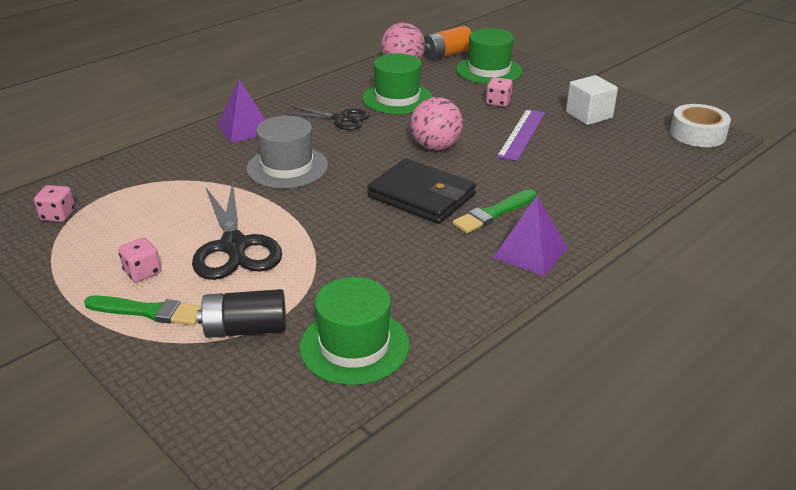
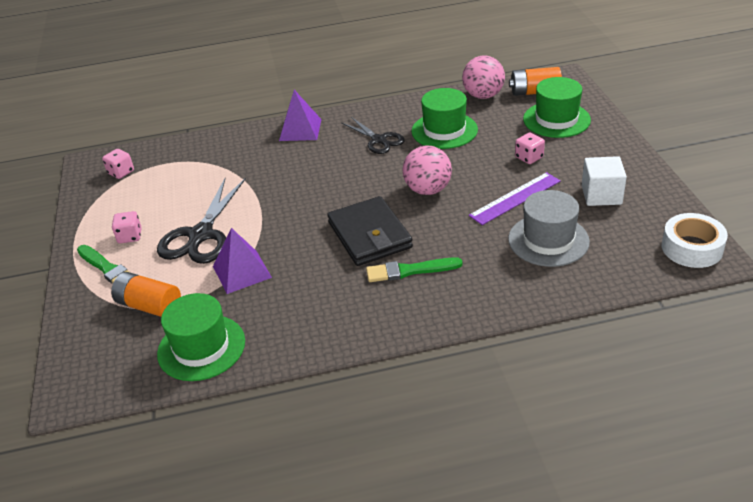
camera: 35 degrees right, 5 degrees up
black battery [197,289,286,338] -> orange battery [111,272,181,317]
grey hat [246,115,328,188] -> grey hat moved to [508,190,590,267]
purple pyramid [493,196,567,276] -> purple pyramid moved to [213,228,272,294]

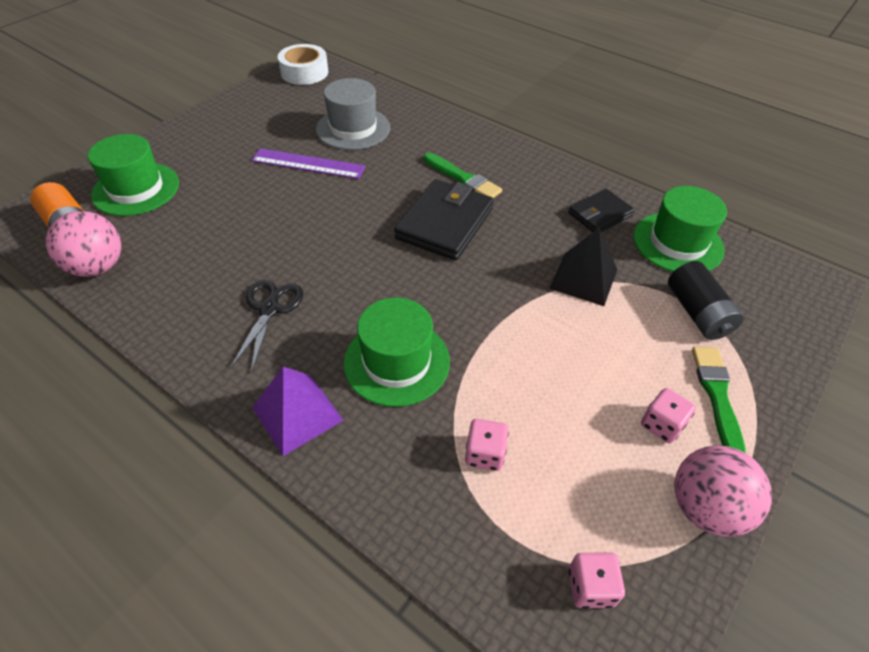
camera: 135 degrees left, 10 degrees up
orange battery [111,272,181,317] -> black battery [668,261,744,340]
black scissors [157,178,246,264] -> none
purple pyramid [213,228,272,294] -> black pyramid [549,228,617,306]
pink ball [402,146,452,195] -> pink ball moved to [674,445,772,537]
green hat [412,88,478,149] -> green hat moved to [343,297,450,407]
pink dice [515,132,545,164] -> pink dice moved to [465,419,509,471]
white cube [582,156,627,206] -> none
none -> black wallet [568,189,635,232]

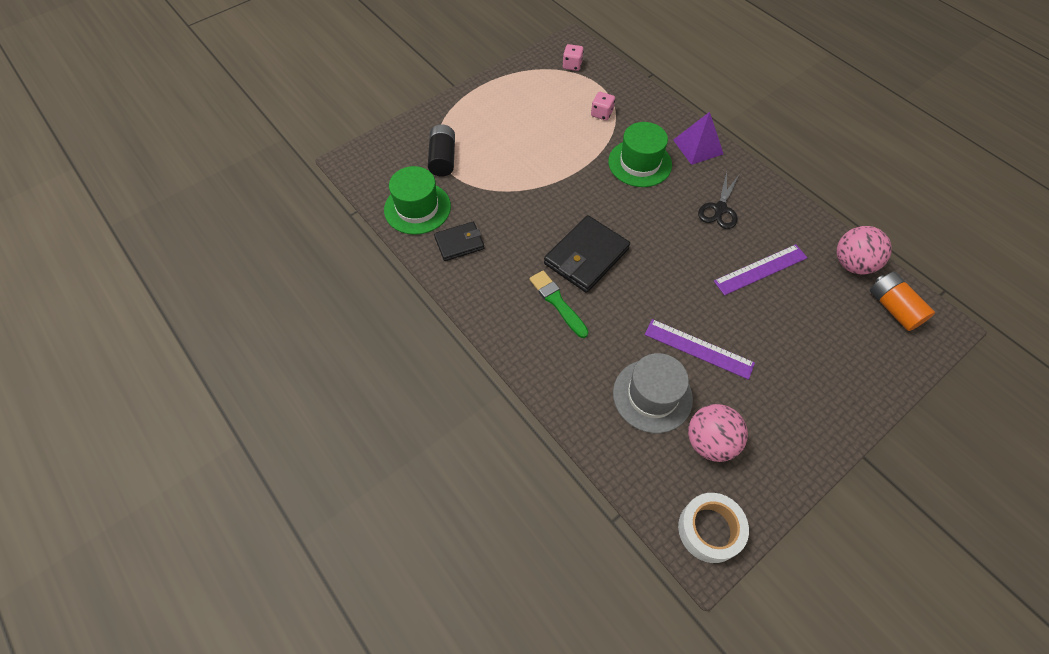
camera: 165 degrees left, 10 degrees up
green hat [88,134,179,216] -> none
black pyramid [549,228,617,306] -> none
pink dice [641,388,696,443] -> none
pink ball [674,445,772,537] -> pink ball moved to [688,404,748,462]
green brush [692,347,746,453] -> none
none -> purple ruler [714,244,808,295]

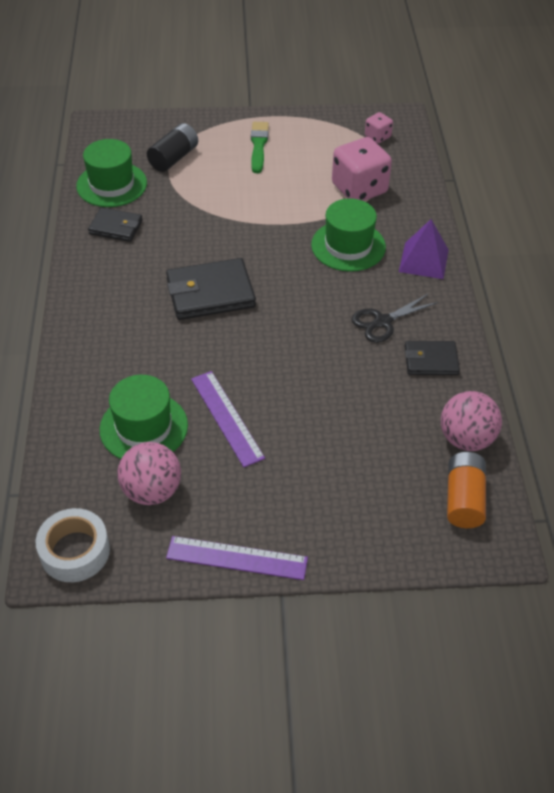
camera: 35 degrees right, 10 degrees down
green brush [529,270,589,338] -> green brush moved to [251,122,269,173]
pink dice [591,92,615,121] -> pink dice [332,137,392,201], size x2.02
grey hat [613,353,693,433] -> green hat [100,375,188,459]
purple ruler [714,244,808,295] -> purple ruler moved to [166,536,308,580]
none -> black wallet [405,341,460,375]

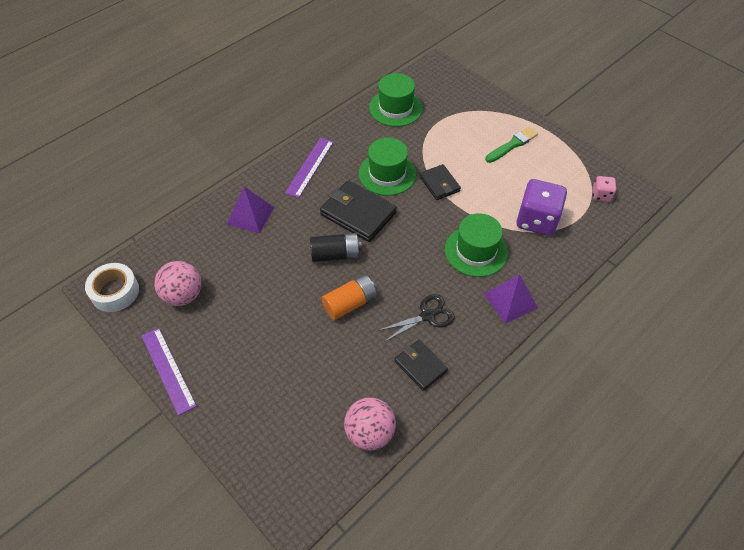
camera: 50 degrees right, 5 degrees up
black wallet [88,207,143,242] -> black wallet moved to [419,164,461,200]
green hat [100,375,188,459] -> green hat moved to [358,138,416,196]
black battery [147,123,198,172] -> black battery moved to [310,233,362,262]
purple ruler [191,371,265,467] -> purple ruler moved to [285,138,334,198]
pink dice [332,137,392,201] -> purple dice [516,179,567,236]
black scissors [351,293,438,343] -> black scissors turned 135 degrees clockwise [378,294,455,342]
orange battery [447,452,486,528] -> orange battery moved to [322,275,377,320]
none -> purple pyramid [227,187,274,234]

